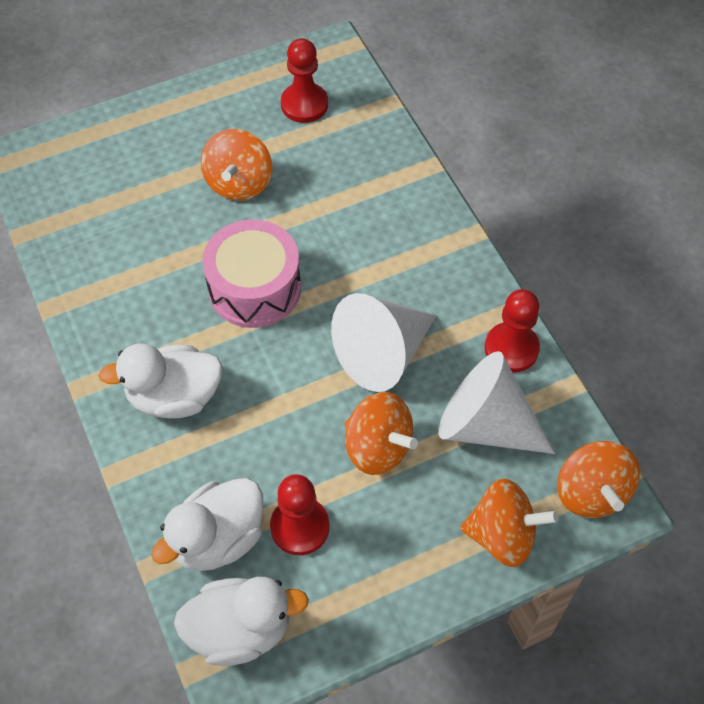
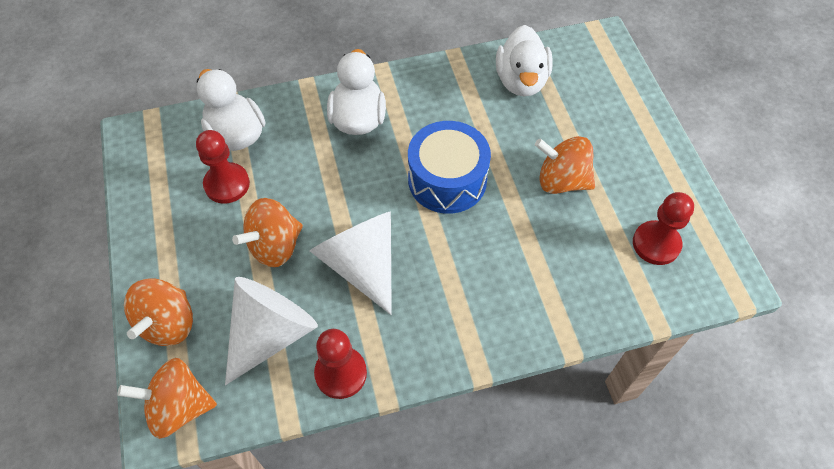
camera: 100 degrees right, 0 degrees up
white duck [174,577,309,666] -> white duck moved to [496,25,553,96]
pink drum [202,220,301,328] -> blue drum [408,121,491,214]

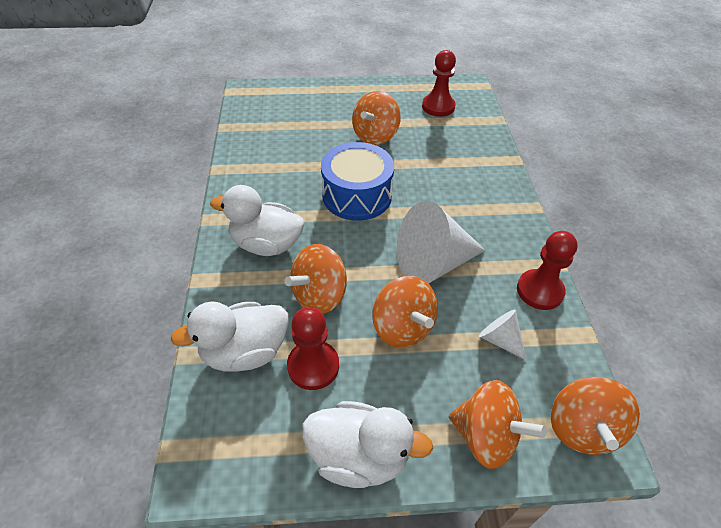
camera: 80 degrees left, 10 degrees down
white cone [225,277,318,385] -> white cone [479,310,527,361], size x0.49
white duck [496,25,553,96] -> white duck moved to [302,401,433,488]
none -> orange spinning top [285,244,347,314]

